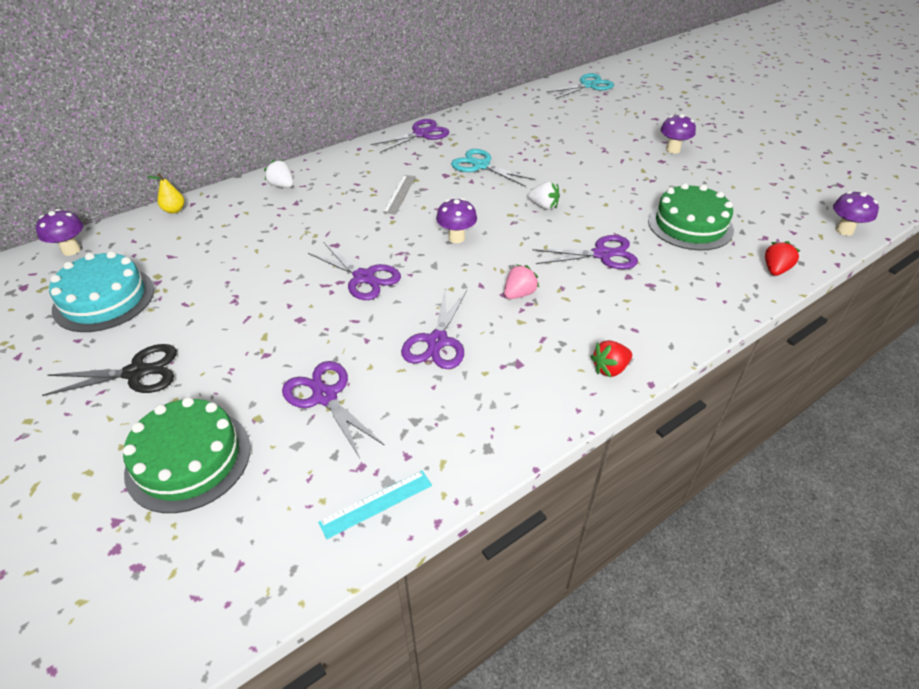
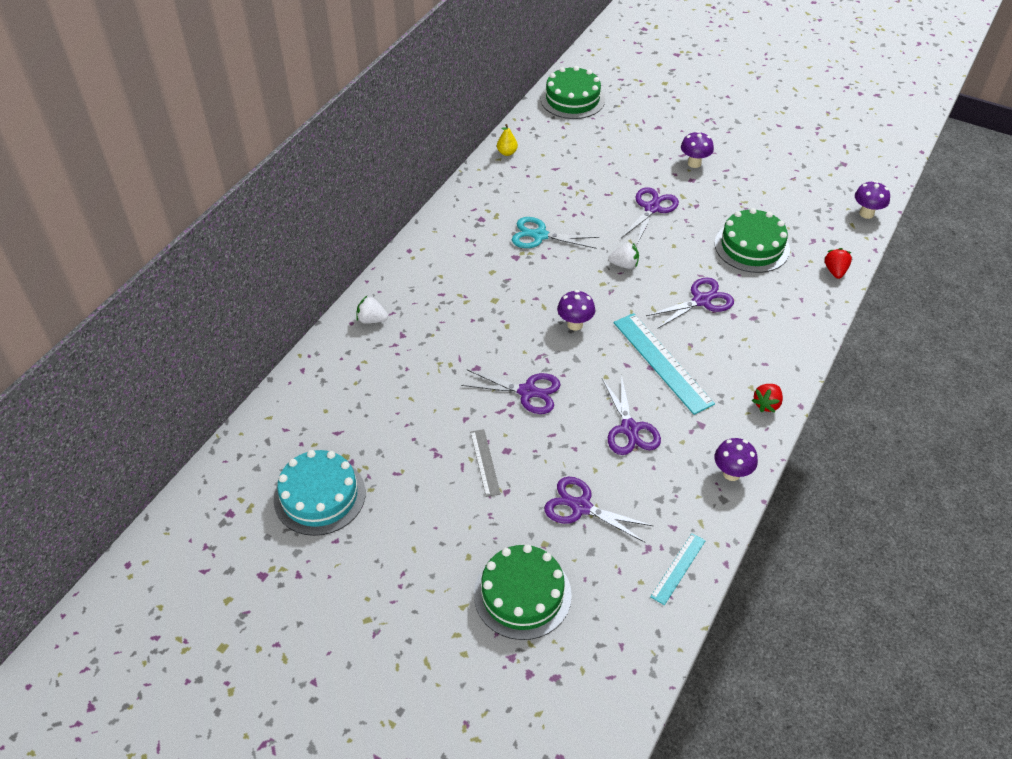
camera: 25 degrees left, 5 degrees up
purple mushroom [36,209,83,256] -> purple mushroom moved to [714,438,758,481]
black scissors [42,344,177,396] -> none
yellow pear [147,173,184,214] -> yellow pear moved to [497,124,518,156]
purple scissors [371,119,450,153] -> purple scissors moved to [621,187,679,245]
grey ruler [383,175,416,215] -> grey ruler moved to [470,429,501,497]
pink strawberry [504,264,539,299] -> turquoise ruler [614,313,715,415]
turquoise scissors [546,73,614,99] -> green cake [541,66,605,119]

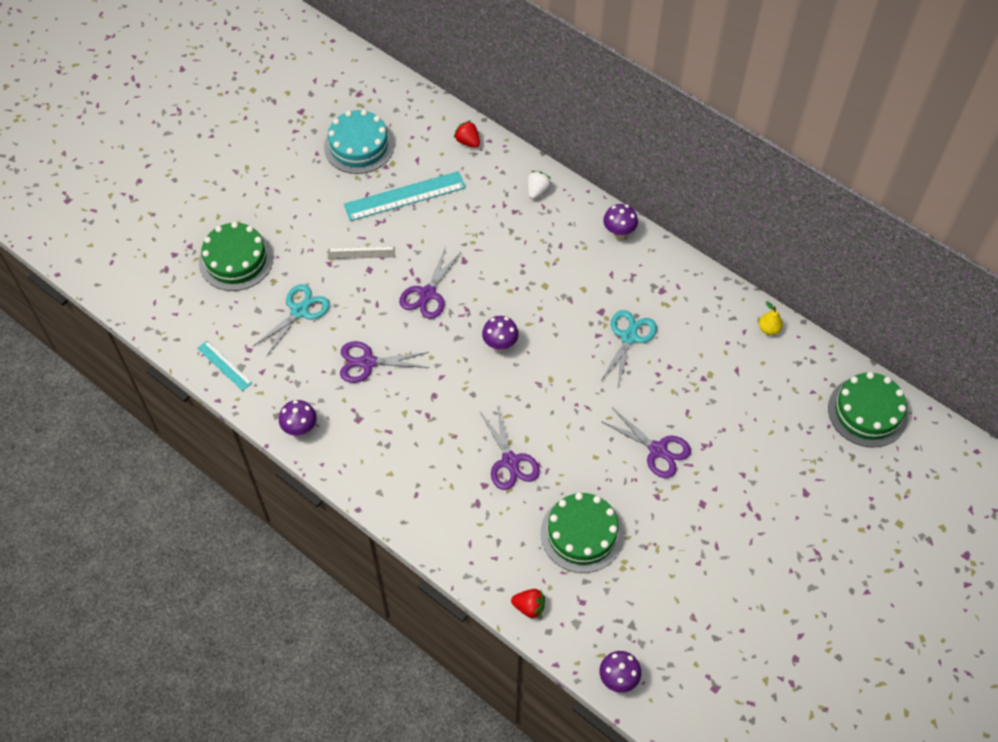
camera: 100 degrees right, 10 degrees up
purple scissors [544,477,653,543] -> turquoise scissors [252,284,330,357]
white strawberry [609,243,639,269] -> none
turquoise ruler [614,313,715,415] -> turquoise ruler moved to [344,171,466,221]
purple mushroom [681,131,714,168] -> purple mushroom moved to [603,204,638,239]
red strawberry [752,384,783,412] -> red strawberry moved to [454,120,480,148]

